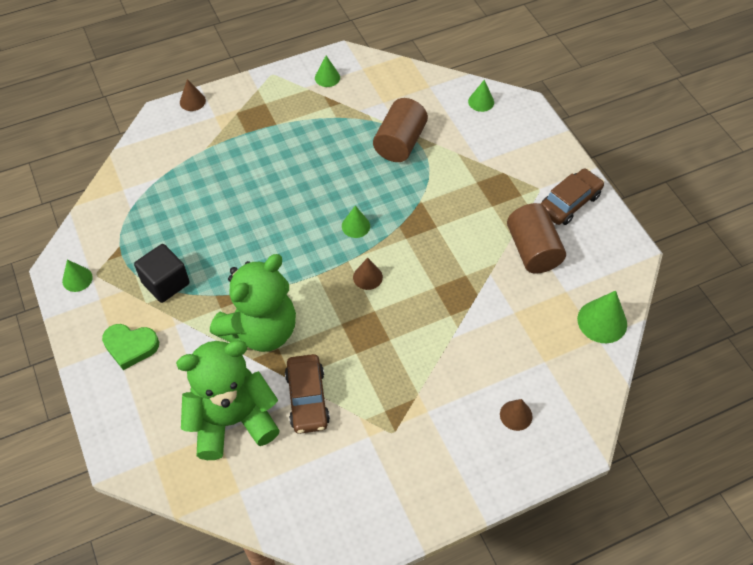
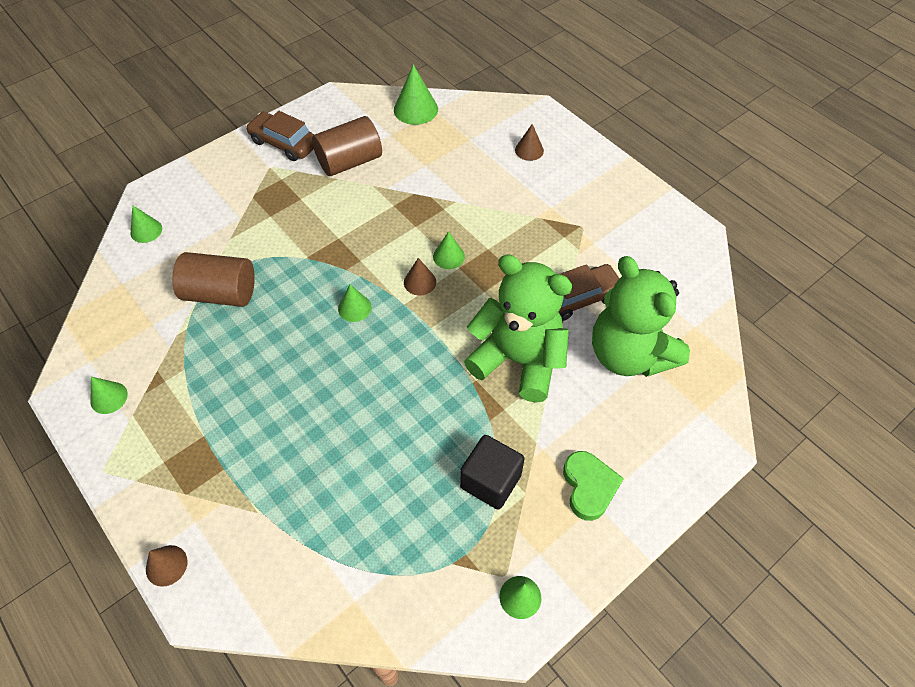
camera: 105 degrees left, 0 degrees up
none -> green cone [433,231,465,269]

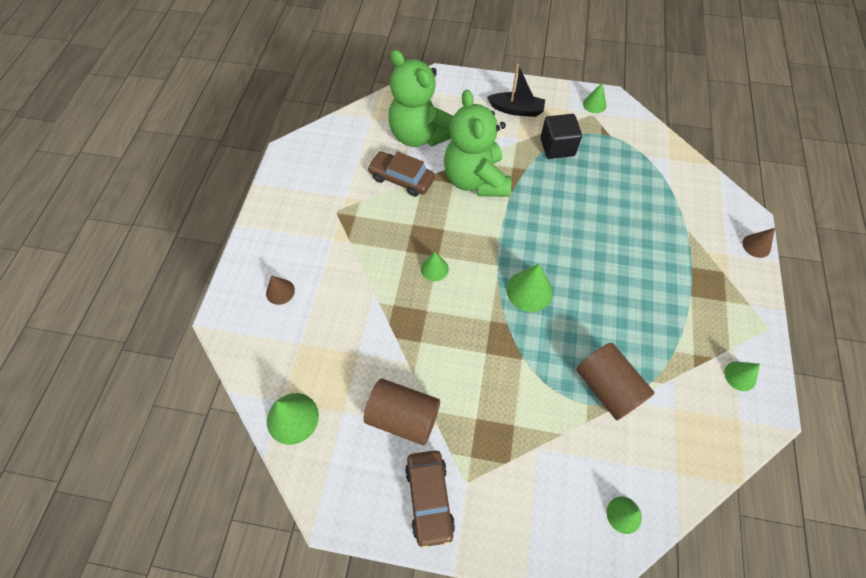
camera: 130 degrees left, 5 degrees up
green cone [338,285,372,322] -> green cone [506,264,553,312], size x1.61
brown cone [404,258,436,296] -> none
green heart [563,451,624,521] -> black boat [487,64,545,117]
green teddy bear [592,256,690,377] -> green teddy bear turned 120 degrees clockwise [388,50,453,147]

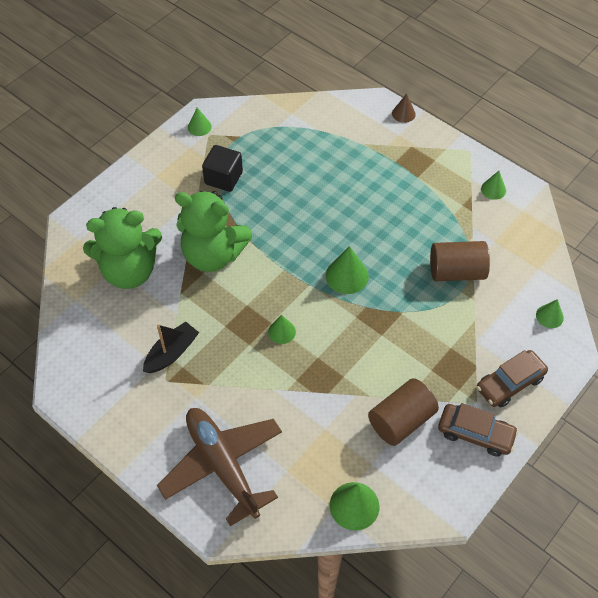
camera: 60 degrees left, 5 degrees down
brown cone [266,275,295,305] -> brown plane [157,408,282,526]
brown car [367,151,435,197] -> brown car moved to [477,350,548,407]
black boat [487,64,545,117] -> black boat moved to [143,322,199,373]

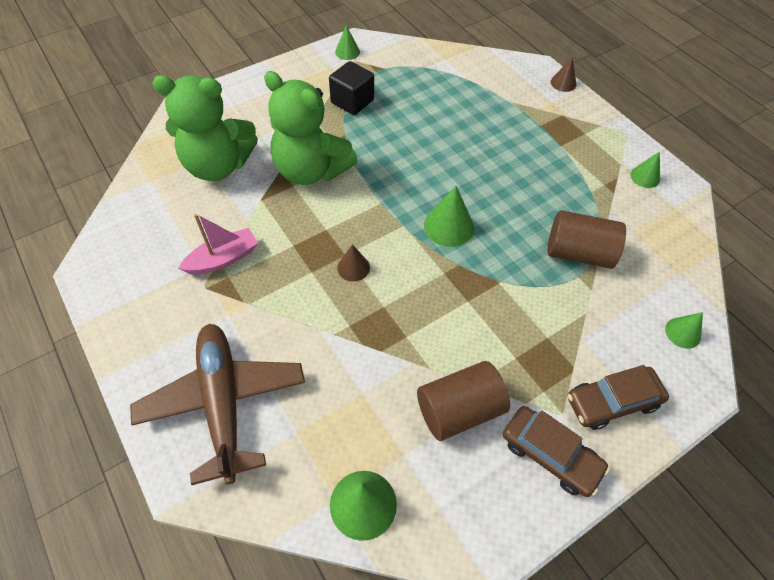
camera: 15 degrees right, 0 degrees up
black boat [143,322,199,373] -> pink boat [178,214,258,275]
green cone [268,315,296,344] -> brown cone [337,244,370,282]

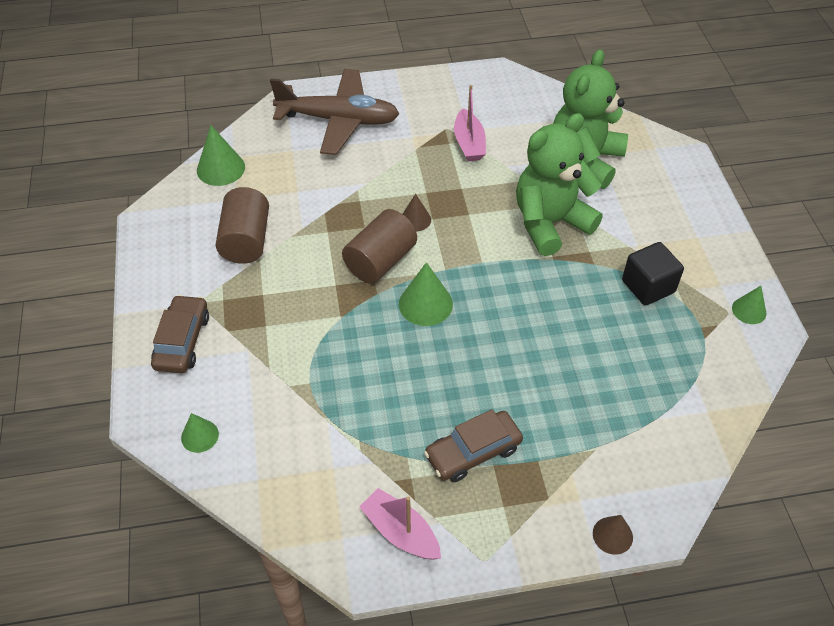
camera: 115 degrees right, 5 degrees down
brown car [503,406,610,497] -> brown car moved to [424,409,523,482]
brown cylinder [548,210,626,269] -> brown cylinder moved to [342,209,417,284]
green cone [630,152,660,188] -> pink boat [359,488,441,560]

